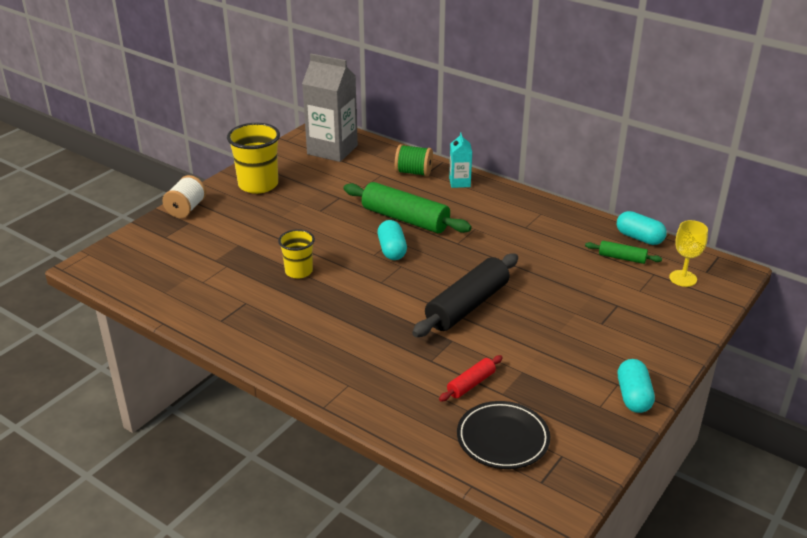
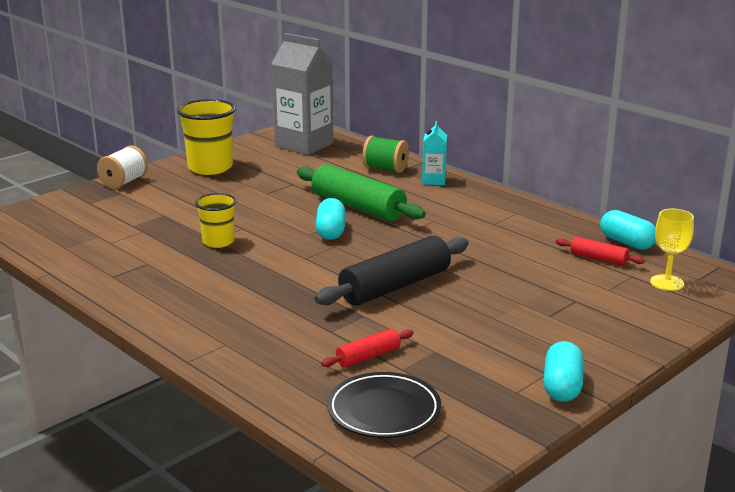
camera: 10 degrees right, 10 degrees down
green rolling pin [585,241,662,264] -> red rolling pin [556,237,645,266]

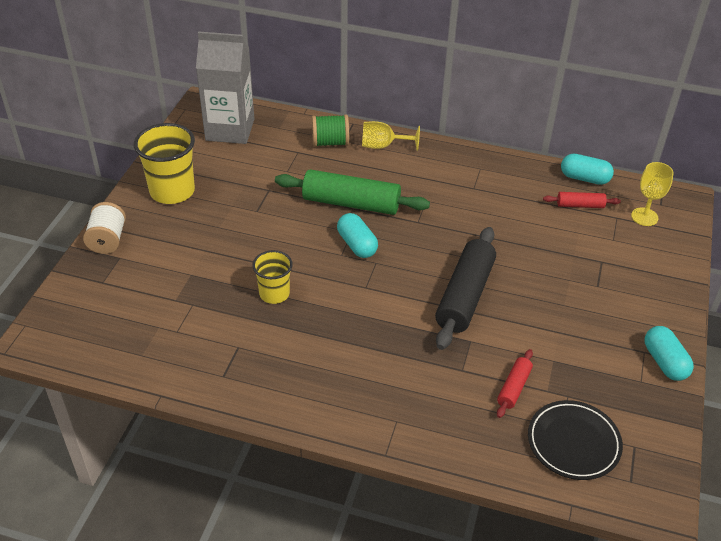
camera: 30 degrees left, 20 degrees up
turquoise carton [422,121,447,185] -> yellow goblet [362,121,420,151]

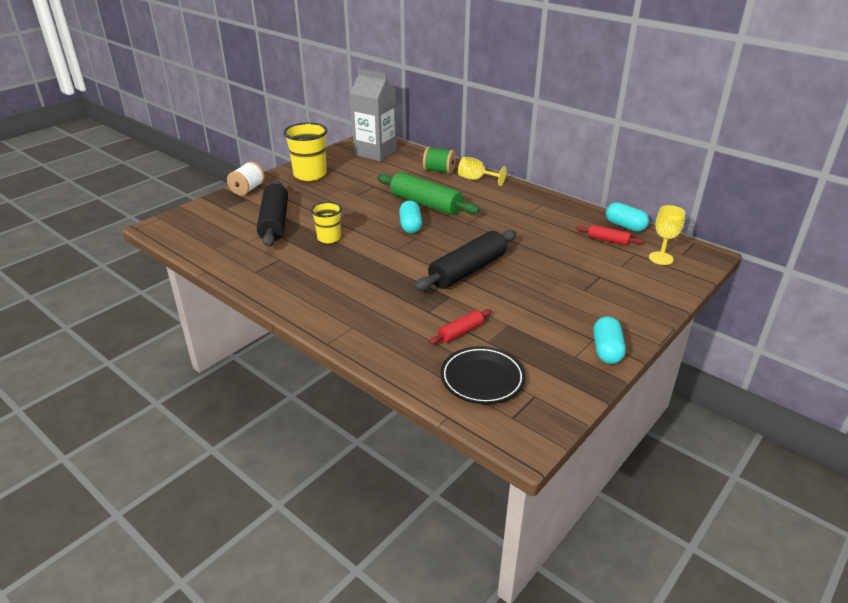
camera: 25 degrees right, 10 degrees down
none -> black rolling pin [257,181,288,247]

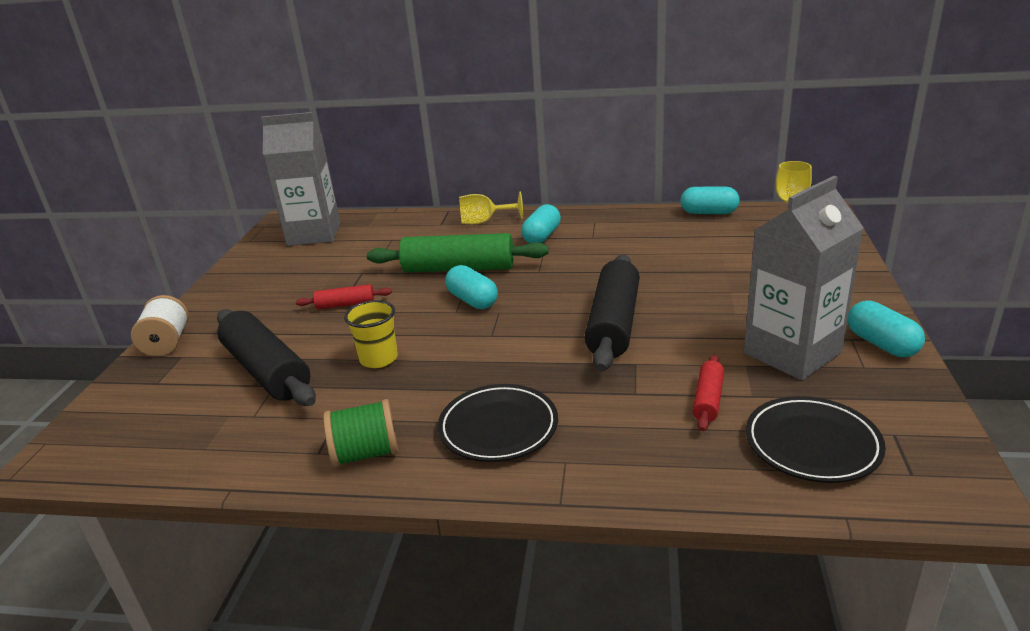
camera: 30 degrees left, 5 degrees down
yellow cup [283,122,328,181] -> none
green spool [423,147,456,174] -> green spool moved to [323,399,398,467]
red rolling pin [576,225,644,246] -> red rolling pin moved to [296,284,392,309]
none -> black plate [438,384,558,462]
none -> turquoise capsule [521,204,561,243]
none -> grey carton [744,176,864,380]

